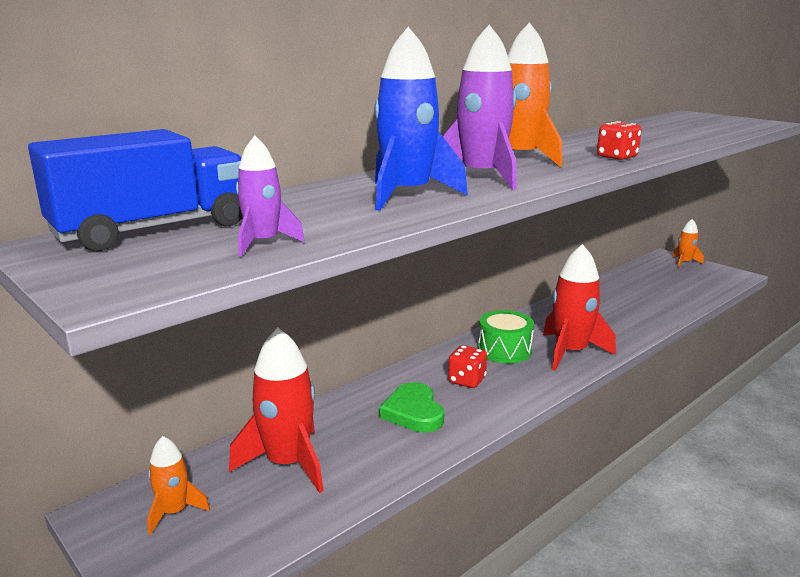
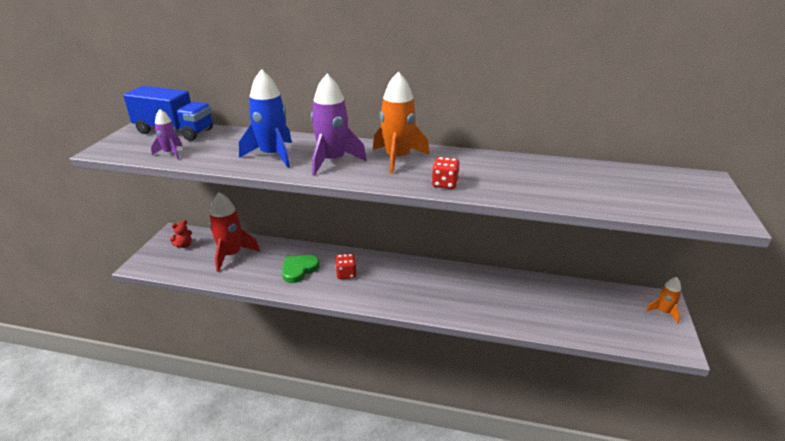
camera: 55 degrees right, 10 degrees up
orange rocket [147,436,210,535] -> red teddy bear [170,220,192,248]
green drum [478,310,534,364] -> none
red rocket [543,244,616,371] -> none

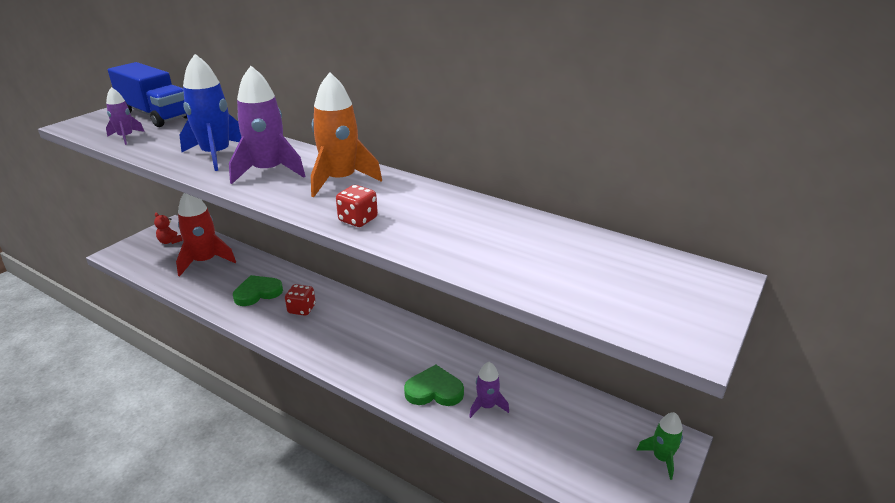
camera: 20 degrees right, 0 degrees up
red teddy bear [170,220,192,248] -> red teddy bear turned 60 degrees clockwise [154,213,183,244]
orange rocket [646,277,681,324] -> green rocket [636,412,683,480]
none -> green heart [404,365,464,406]
none -> purple rocket [469,362,509,418]

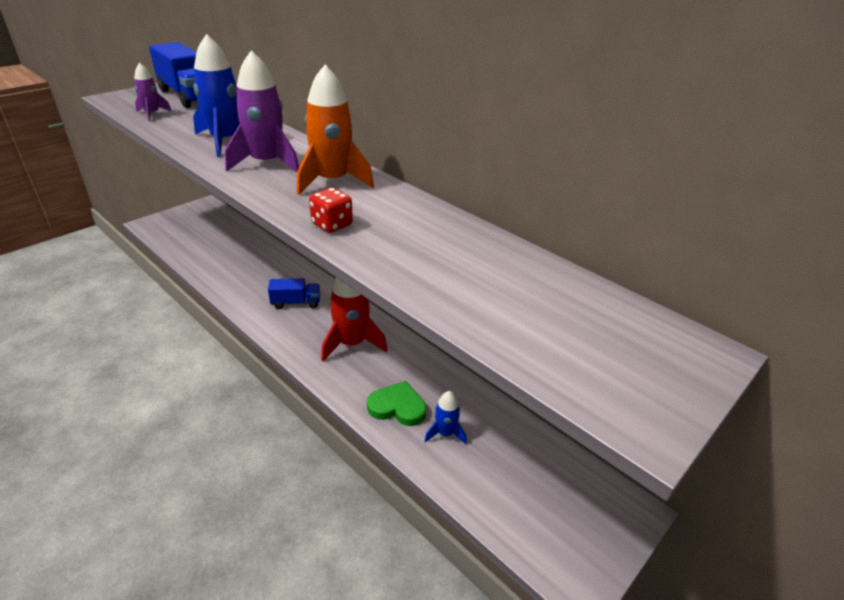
camera: 10 degrees right, 5 degrees up
red teddy bear [154,213,183,244] -> none
red rocket [176,193,236,277] -> red rocket moved to [321,278,387,361]
green heart [233,275,283,306] -> none
red dice [285,284,316,316] -> blue truck [268,278,320,309]
purple rocket [469,362,509,418] -> blue rocket [424,391,467,445]
green rocket [636,412,683,480] -> none

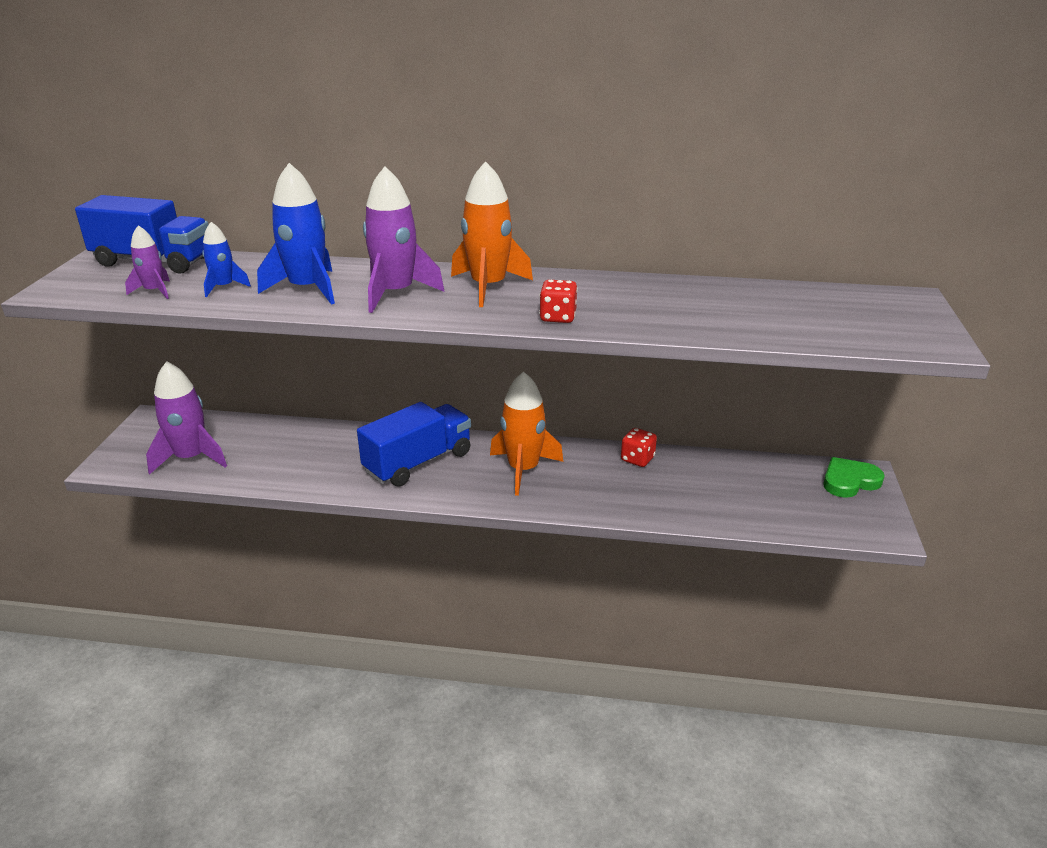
camera: 35 degrees left, 5 degrees down
blue truck [268,278,320,309] -> blue truck [357,402,471,487], size x1.81
red rocket [321,278,387,361] -> orange rocket [490,372,563,496]
green heart [367,381,426,426] -> green heart moved to [823,457,885,498]
blue rocket [424,391,467,445] -> blue rocket moved to [202,222,251,297]
none -> purple rocket [146,361,227,474]
none -> red dice [621,428,657,467]

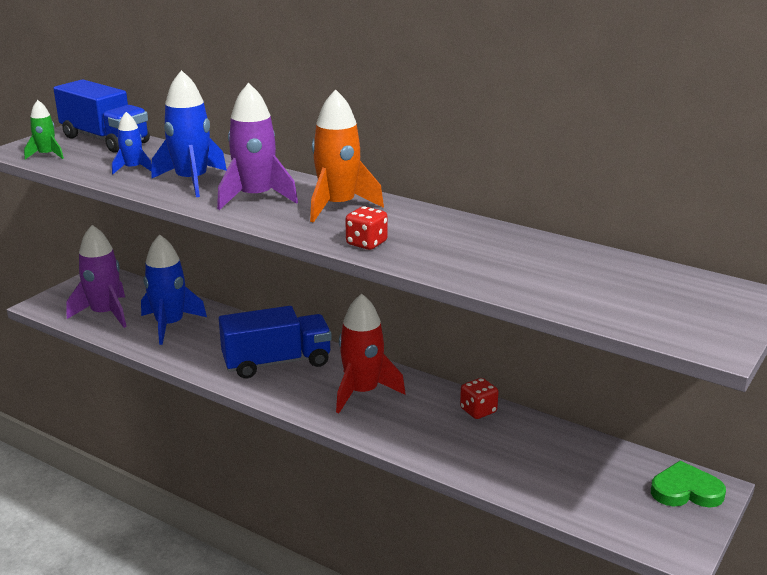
camera: 25 degrees right, 5 degrees down
purple rocket [125,225,170,299] -> none
orange rocket [490,372,563,496] -> red rocket [336,293,405,413]
none -> green rocket [24,100,64,159]
none -> blue rocket [141,234,207,345]

